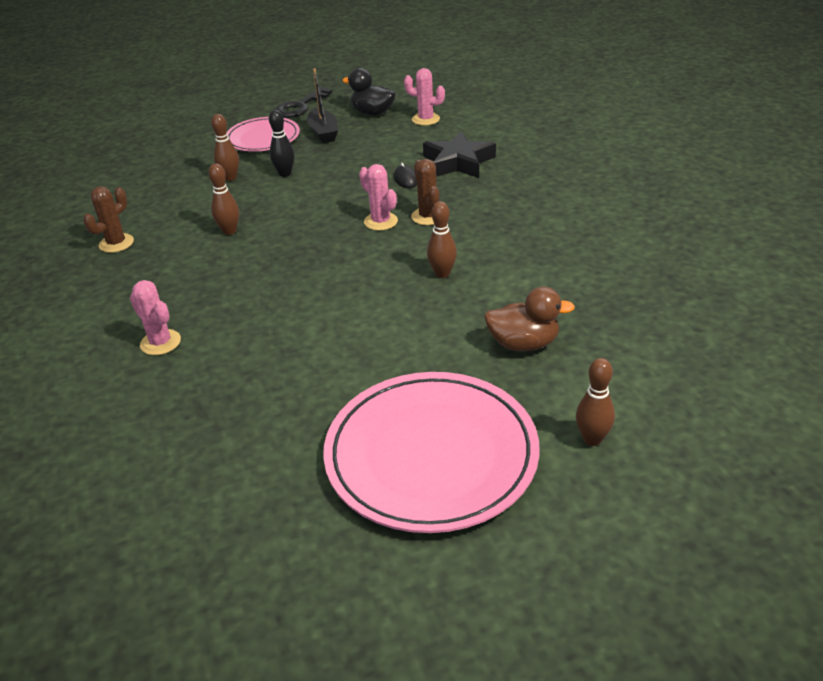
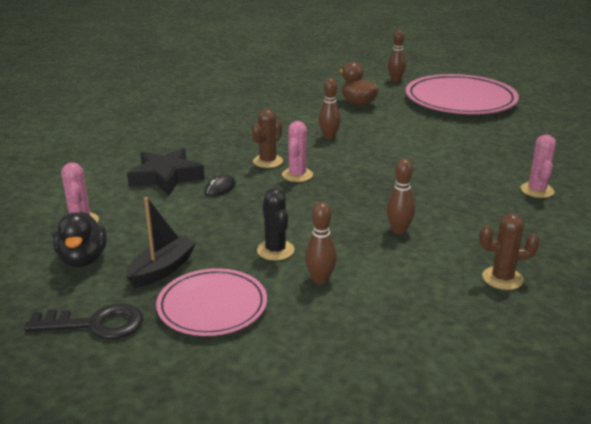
camera: 130 degrees left, 10 degrees down
black bowling pin [269,110,295,177] -> black cactus [257,188,294,260]

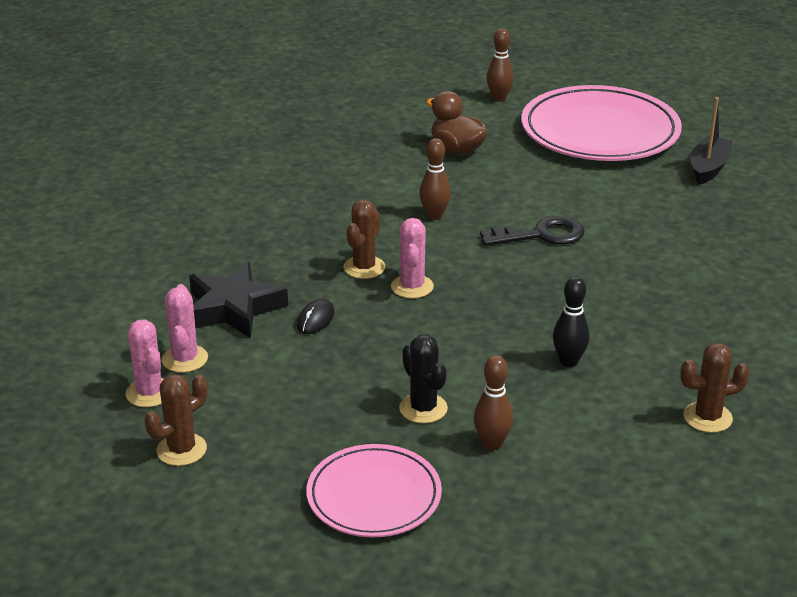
camera: 10 degrees left, 5 degrees up
black key [24,303,143,339] -> black key moved to [480,216,585,246]
black duck [53,212,107,267] -> brown cactus [145,374,208,466]
black boat [126,197,196,288] -> black boat moved to [690,97,732,185]
brown bowling pin [386,159,415,234] -> black bowling pin [553,276,590,367]
pink cactus [521,135,556,198] -> pink cactus moved to [162,284,208,373]

